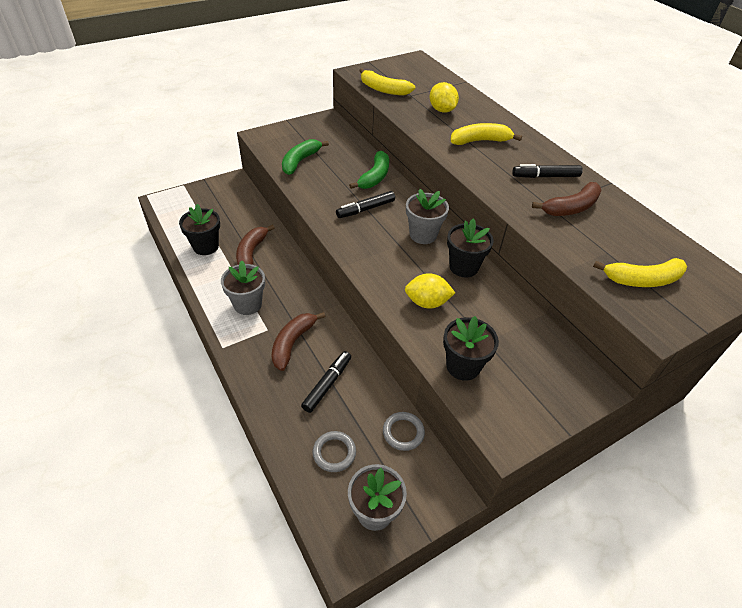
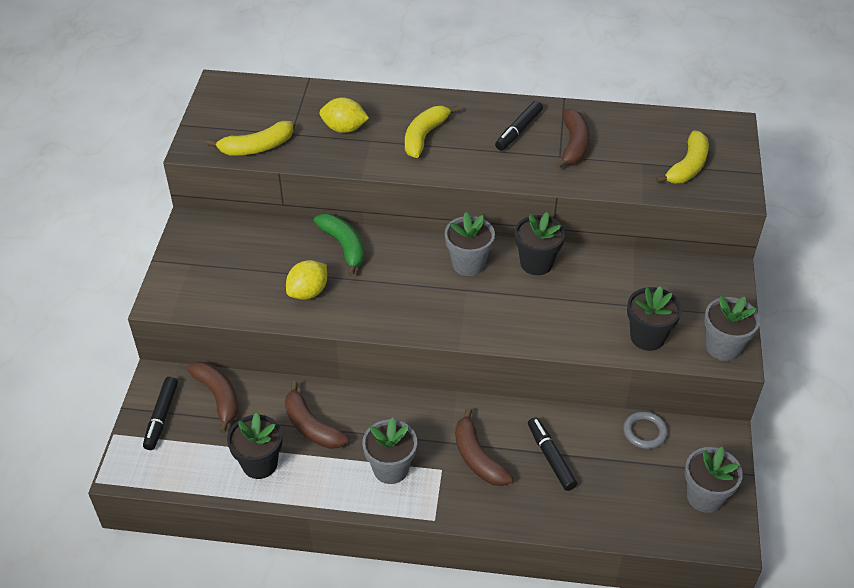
camera: 50 degrees left, 0 degrees up
green banana [282,139,329,175] -> none
grey ring [313,431,356,472] -> none
black marker [336,191,395,218] -> black marker moved to [143,377,178,450]
yellow lemon [405,273,455,309] -> yellow lemon moved to [286,260,327,300]
none -> brown banana [187,362,238,433]
none -> grey flower pot [704,296,760,361]

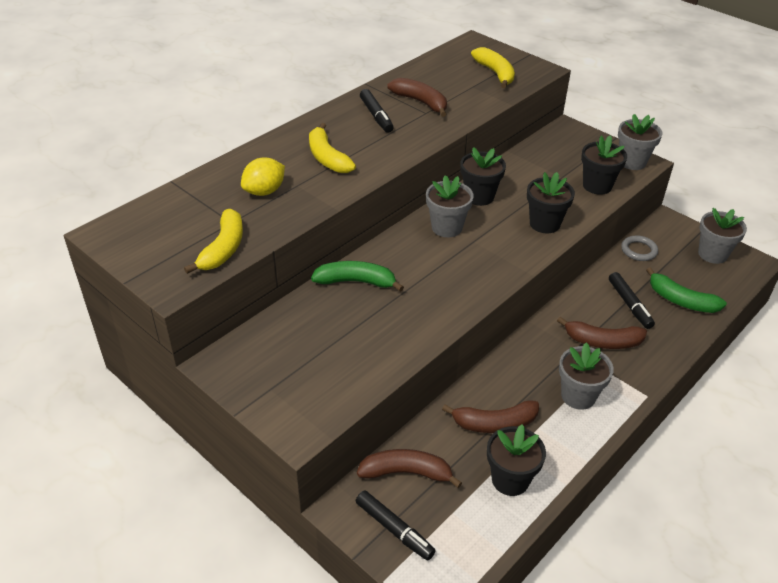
camera: 55 degrees left, 5 degrees down
yellow lemon [286,260,327,300] -> none
black marker [528,417,577,491] -> black marker turned 120 degrees counterclockwise [609,272,655,329]
none -> black flower pot [527,172,575,233]
none -> green banana [646,267,727,313]

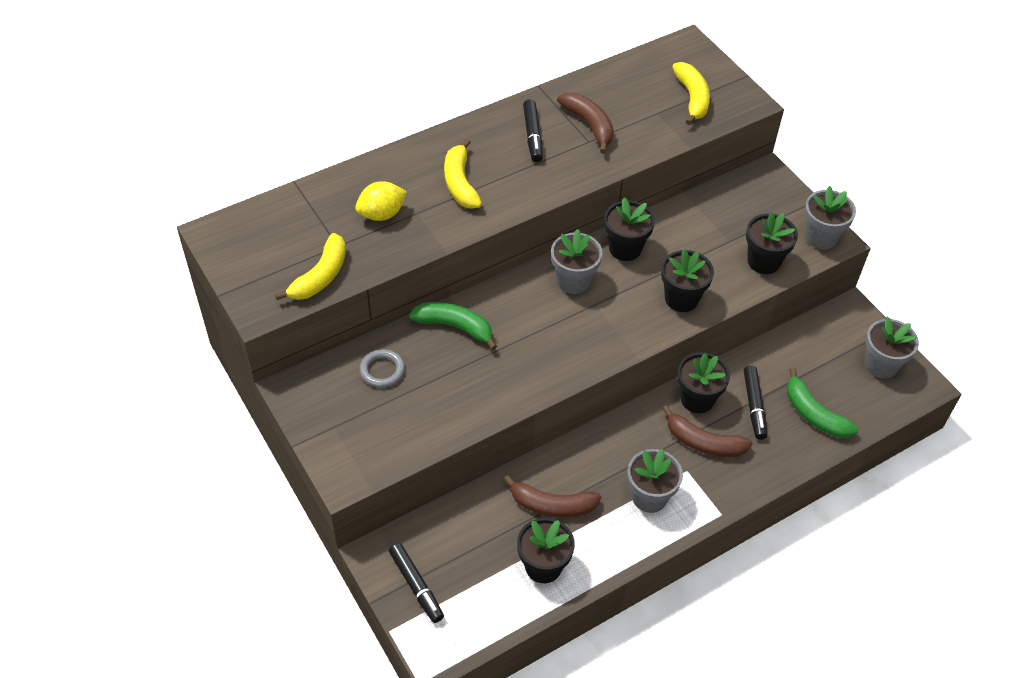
camera: 15 degrees right, 10 degrees up
brown banana [357,449,462,488] -> none
grey ring [621,235,658,261] -> grey ring moved to [359,349,405,388]
none -> black flower pot [677,352,730,413]

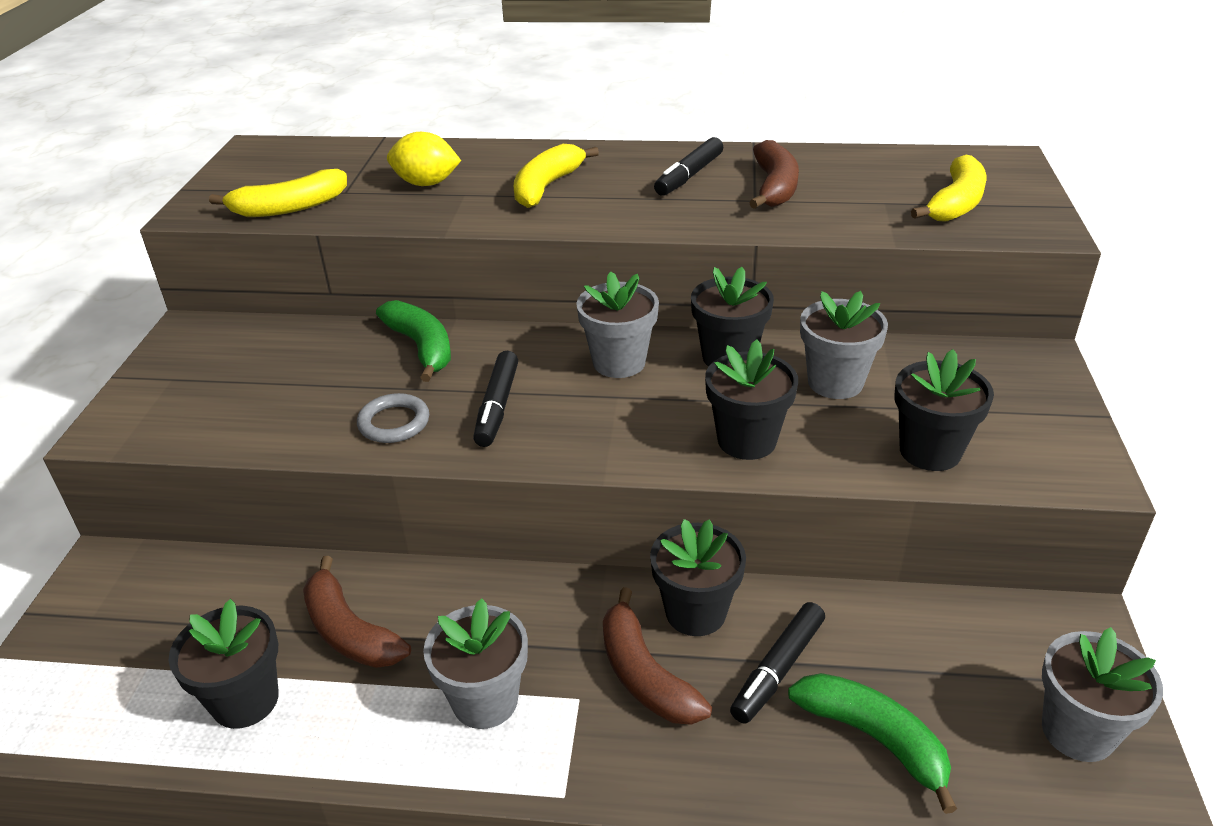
camera: 40 degrees right, 15 degrees down
grey ring [359,349,405,388] -> grey ring moved to [357,393,429,443]
black marker [389,543,444,623] -> black marker moved to [473,351,518,447]
green banana [787,368,858,438] -> green banana turned 135 degrees clockwise [788,673,957,814]
grey flower pot [804,186,856,250] -> grey flower pot moved to [800,291,888,399]

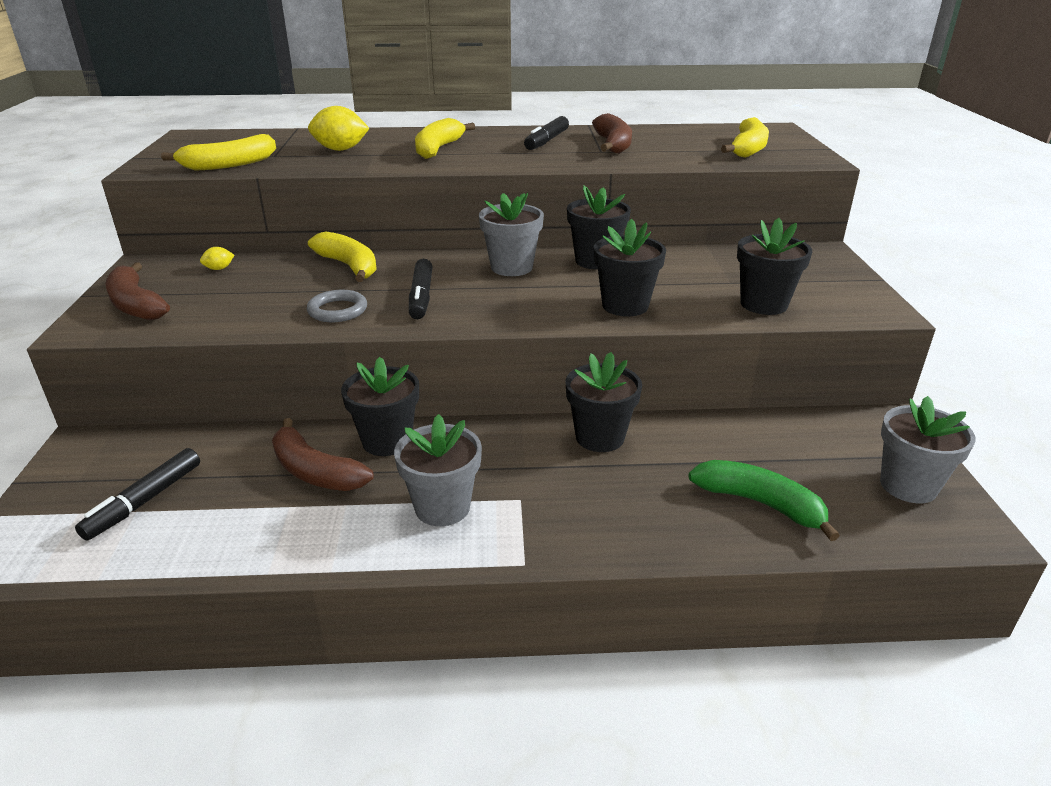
camera: 10 degrees left, 5 degrees down
black flower pot [168,599,279,729] -> black flower pot moved to [341,357,419,456]
green banana [376,300,451,382] -> yellow banana [308,231,377,282]
brown banana [603,587,712,725] -> brown banana moved to [105,262,170,320]
black marker [730,602,825,724] -> black marker moved to [75,448,200,541]
grey flower pot [800,291,888,399] -> none
none -> yellow lemon [200,247,234,270]

